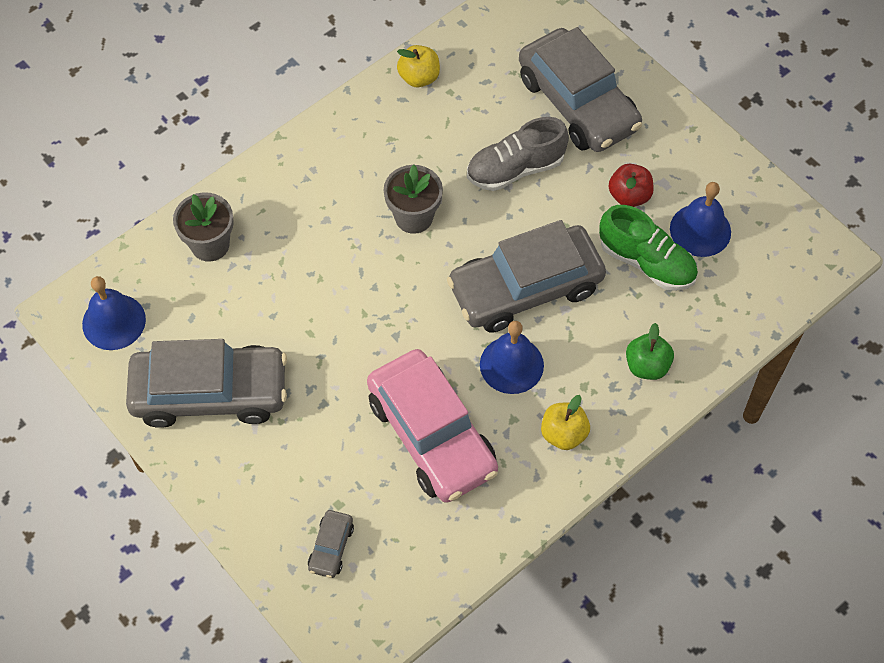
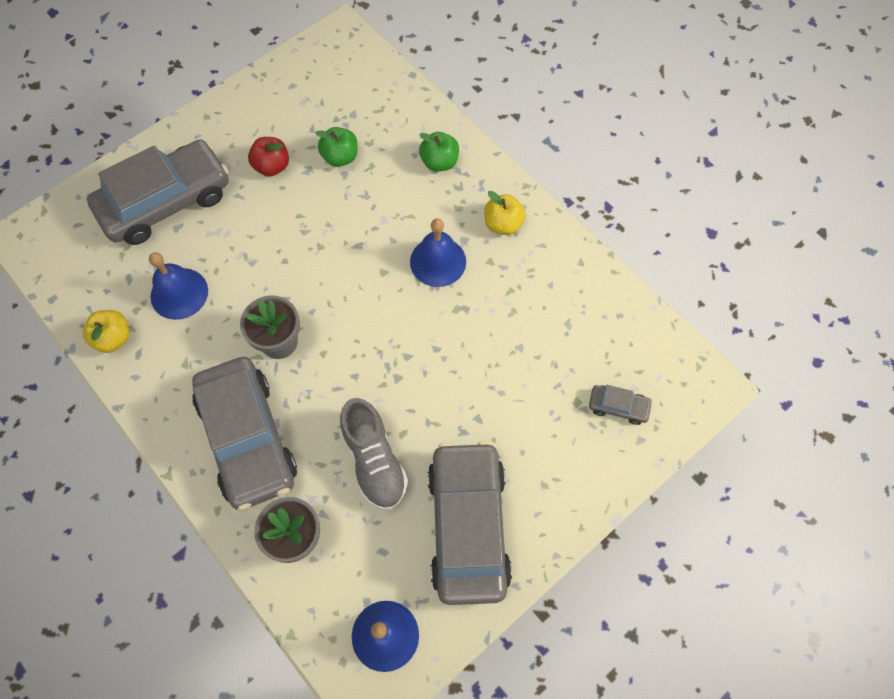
camera: 90 degrees left, 5 degrees up
pink car [367,349,498,503] -> none
grey car [447,220,606,333] -> grey car moved to [192,357,297,511]
grey shoe [467,117,569,191] -> grey shoe moved to [340,398,408,510]
green shoe [599,205,698,291] -> green apple [315,127,358,167]
blue bell [670,182,731,257] -> blue bell moved to [149,252,208,320]

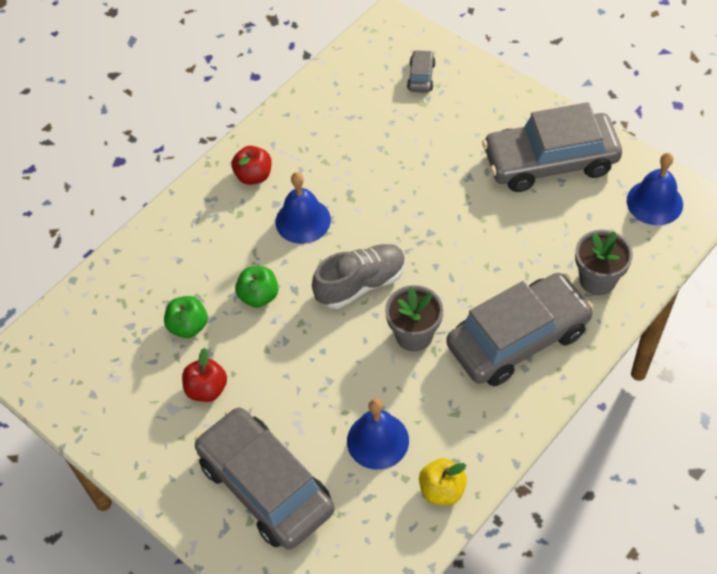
camera: 95 degrees left, 10 degrees down
grey shoe [340,398,408,510] -> grey shoe moved to [312,244,406,309]
green apple [419,132,459,172] -> green apple moved to [235,266,278,308]
yellow apple [484,191,526,235] -> red apple [232,146,272,185]

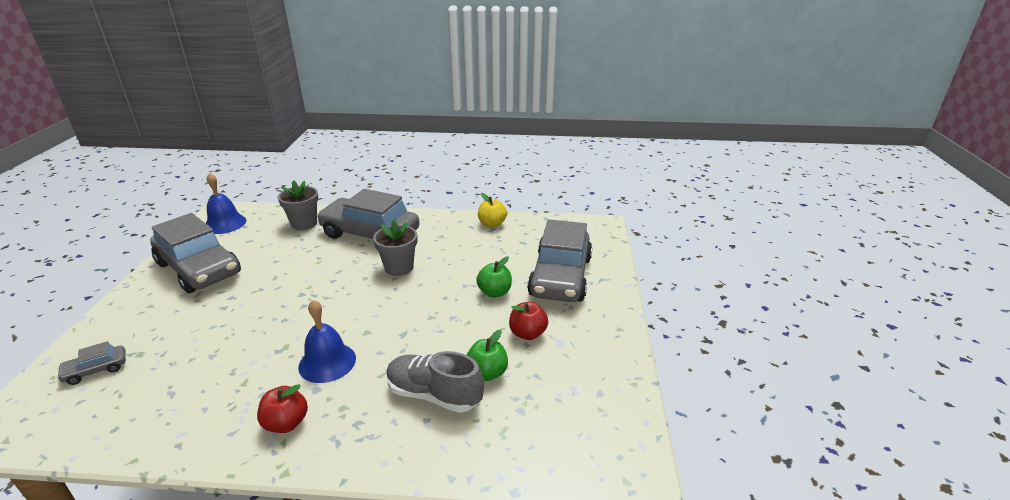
camera: 130 degrees left, 25 degrees down
green apple [235,266,278,308] -> green apple moved to [476,256,512,298]
grey shoe [312,244,406,309] -> grey shoe moved to [386,351,484,413]
blue bell [347,399,409,470] -> none

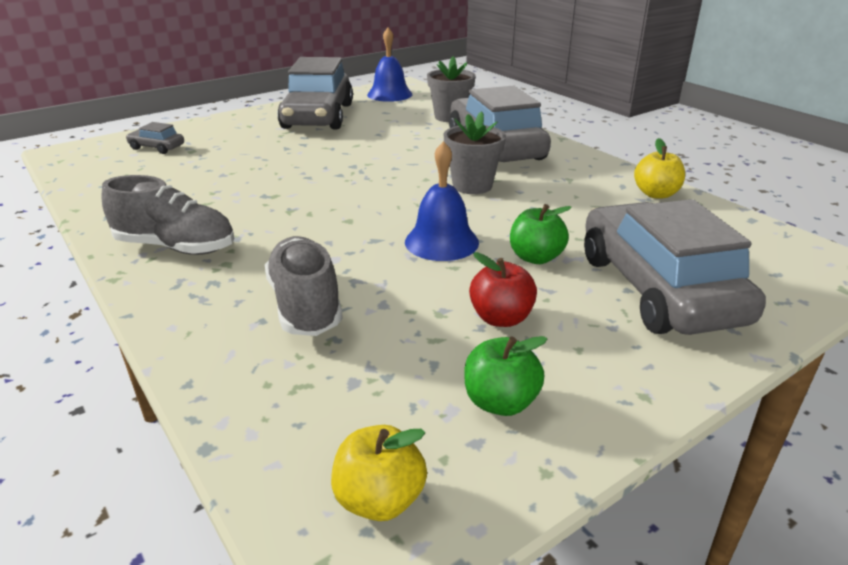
camera: 50 degrees right, 0 degrees up
red apple [257,384,308,433] -> grey shoe [102,175,234,255]
blue bell [298,300,356,383] -> blue bell moved to [405,141,479,261]
green apple [467,330,508,381] -> green apple moved to [464,336,547,416]
grey car [527,219,592,302] -> grey car turned 105 degrees clockwise [584,199,766,335]
none -> yellow apple [331,425,427,521]

